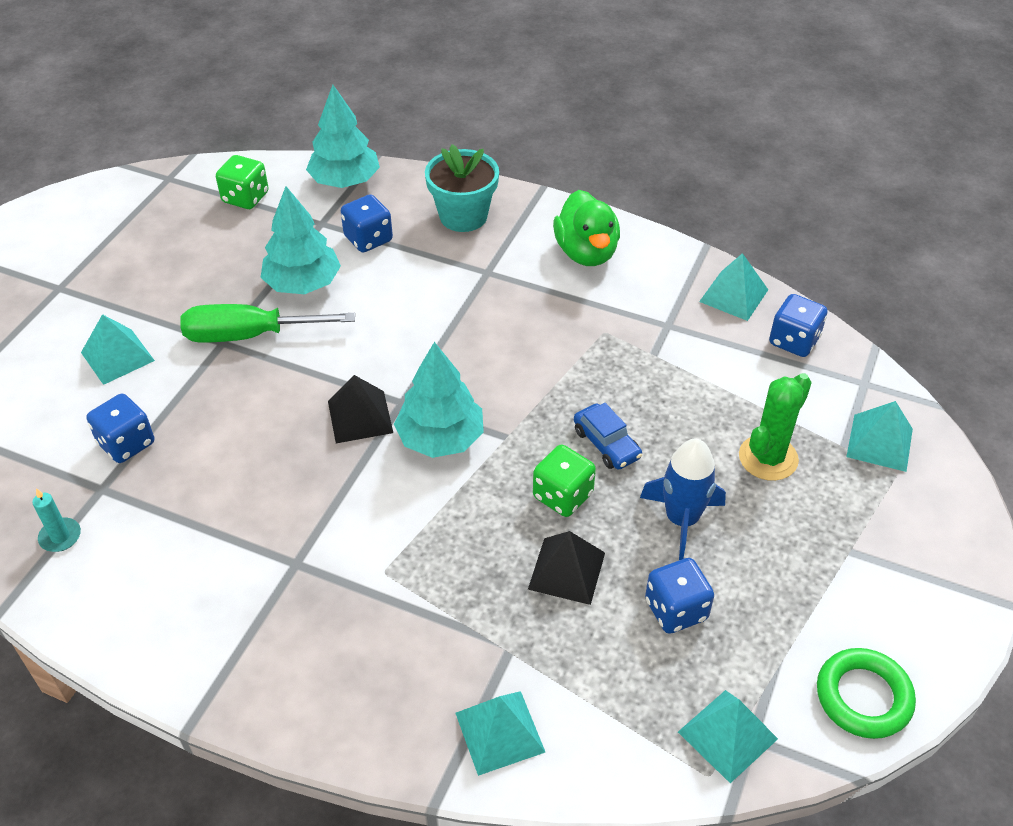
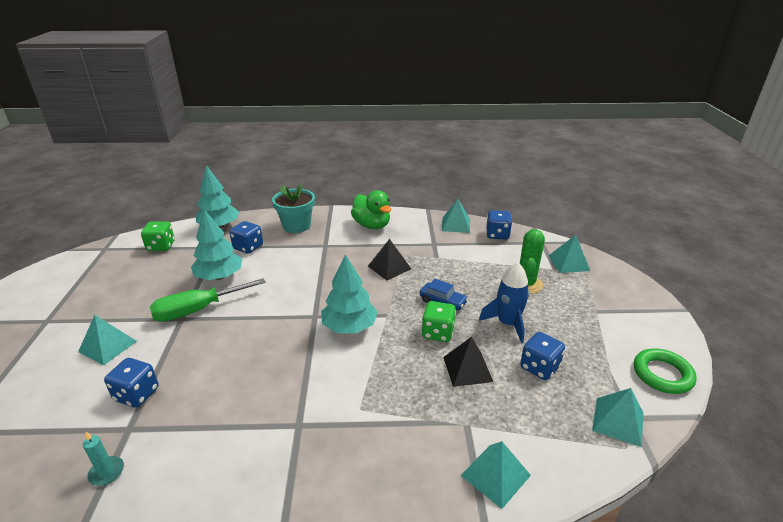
camera: 25 degrees left, 15 degrees down
black pyramid [328,375,393,443] -> black pyramid moved to [368,239,411,280]

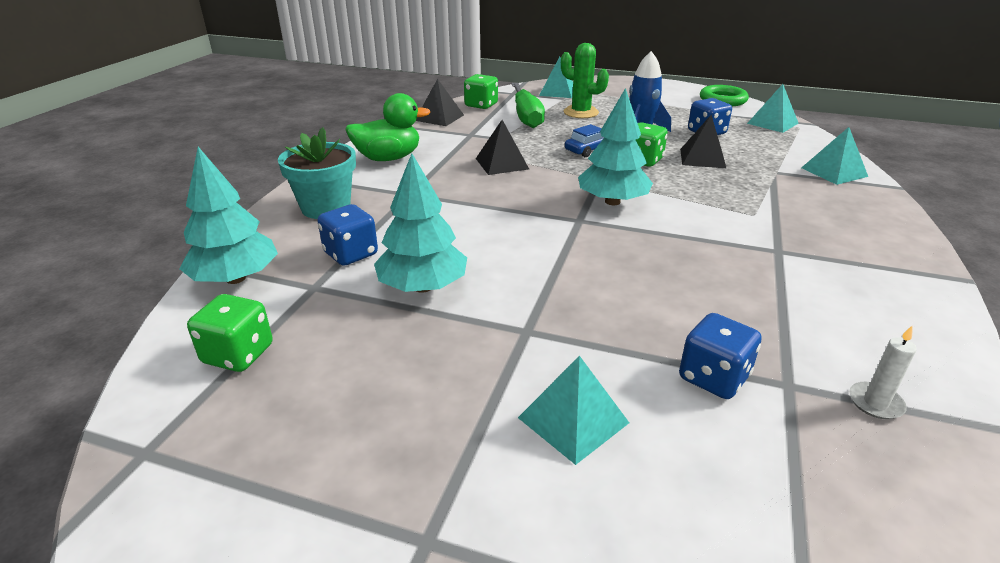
camera: 70 degrees left, 0 degrees up
turquoise candle [83,432,124,486] -> white candle [849,326,917,419]
green screwdriver [150,278,266,322] -> green screwdriver moved to [511,83,545,128]
turquoise pyramid [442,199,470,233] -> black pyramid [416,79,464,126]
blue dice [486,210,512,240] -> green dice [464,74,498,109]

